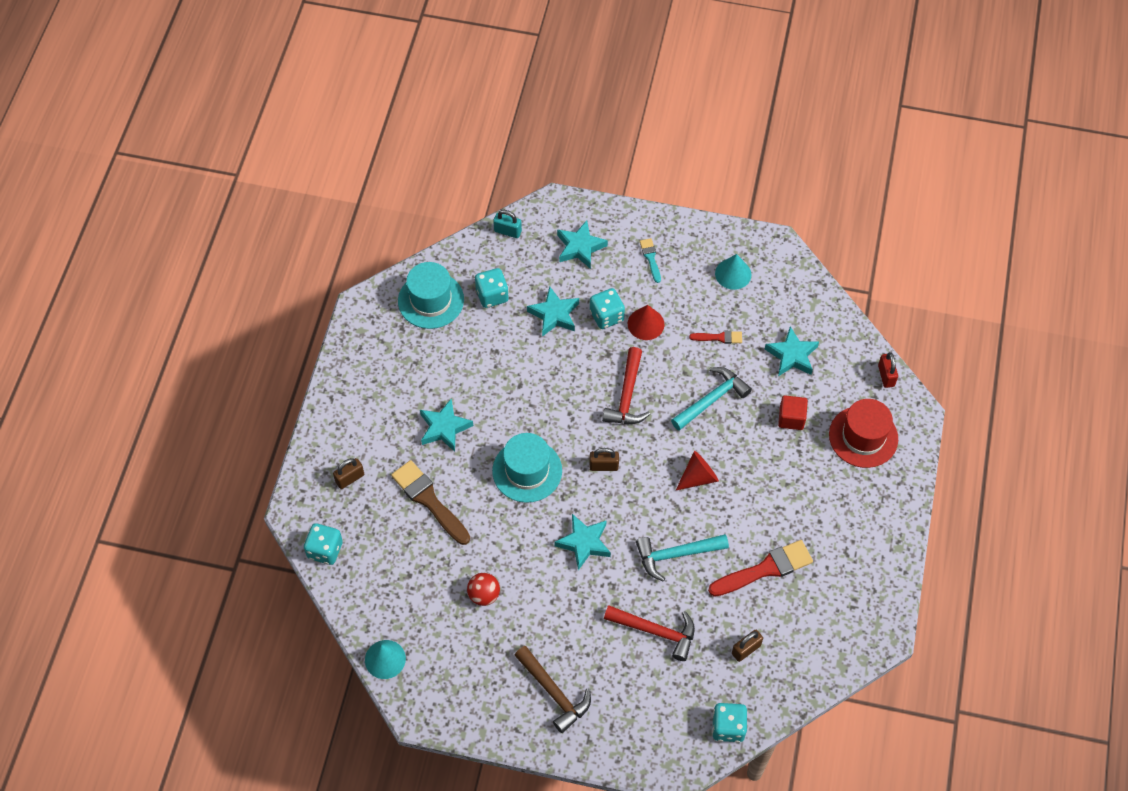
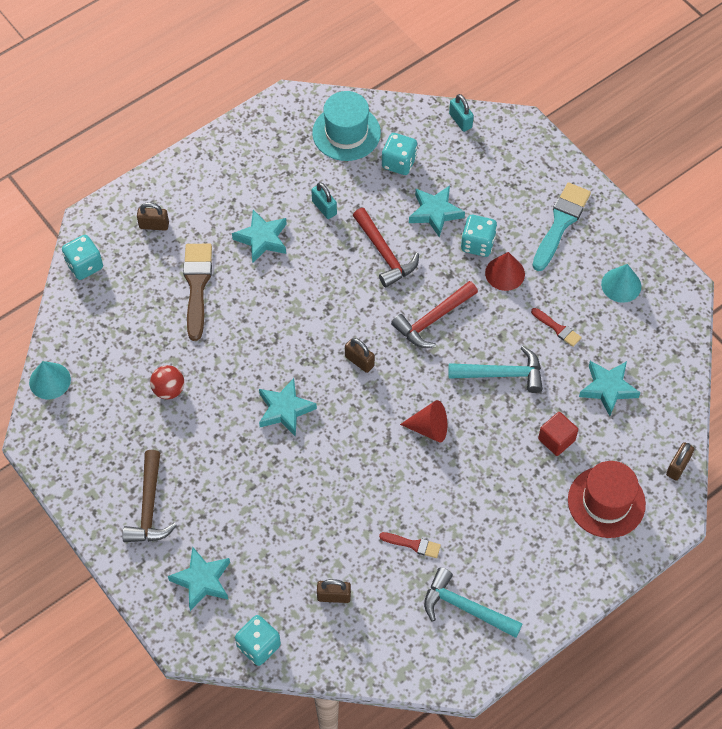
camera: 40 degrees right, 0 degrees up
turquoise hat [492,433,562,503] -> none
turquoise star [557,220,608,269] -> turquoise star moved to [168,547,230,611]
red hammer [604,605,695,661] -> red hammer moved to [353,208,419,287]
turquoise hammer [636,534,729,581] -> turquoise hammer moved to [424,567,523,638]
turquoise brush [640,238,661,283] -> turquoise brush [532,183,591,271], size x1.93
red brush [708,540,813,597] -> red brush [379,532,441,558], size x0.52
red padlock [878,352,898,388] -> brown padlock [666,442,694,480]
none -> turquoise padlock [311,182,337,219]

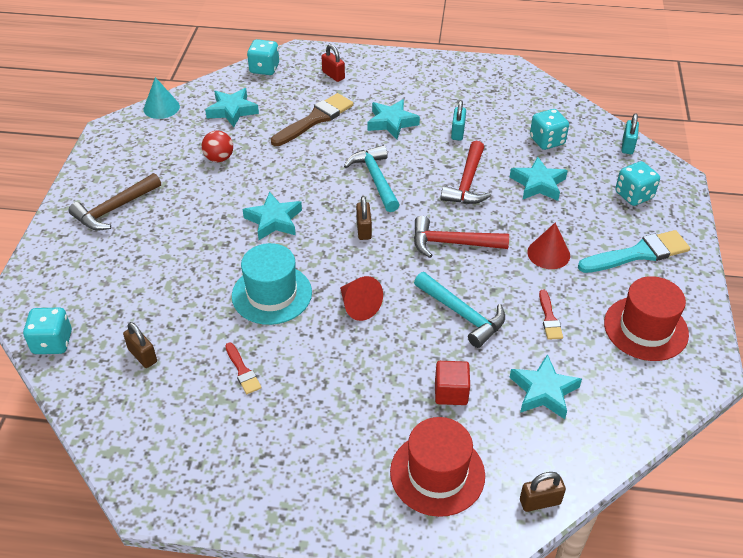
camera: 45 degrees right, 15 degrees down
brown padlock [137,202,169,231] -> red padlock [322,44,345,82]
turquoise star [168,547,230,611] -> turquoise star moved to [205,88,259,127]
turquoise hat [312,91,381,161] -> turquoise hat moved to [232,243,312,325]
turquoise hammer [424,567,523,638] -> turquoise hammer moved to [344,145,399,212]
turquoise dice [461,215,497,257] -> turquoise dice moved to [615,161,660,206]
turquoise cone [601,264,641,303] -> red hat [604,276,689,361]

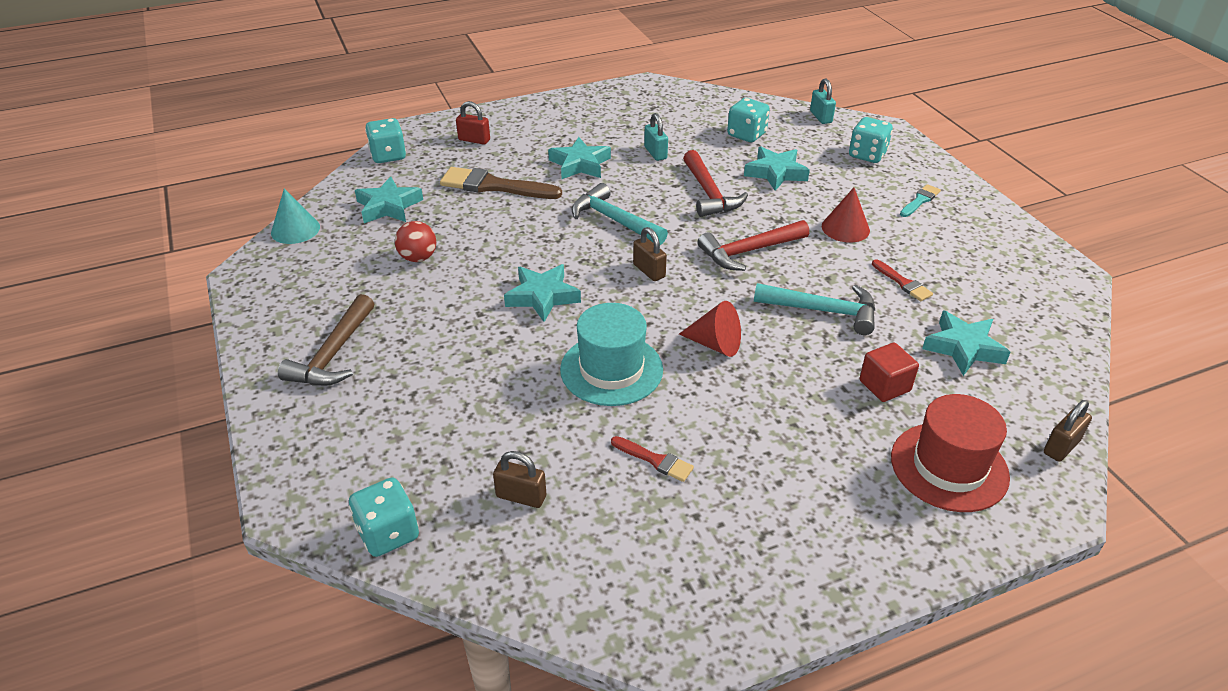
camera: 30 degrees left, 5 degrees down
brown brush [271,93,354,146] -> brown brush turned 90 degrees counterclockwise [440,167,562,199]
turquoise brush [578,230,690,273] -> turquoise brush [900,184,941,217], size x0.52
red hat [604,276,689,361] -> none

